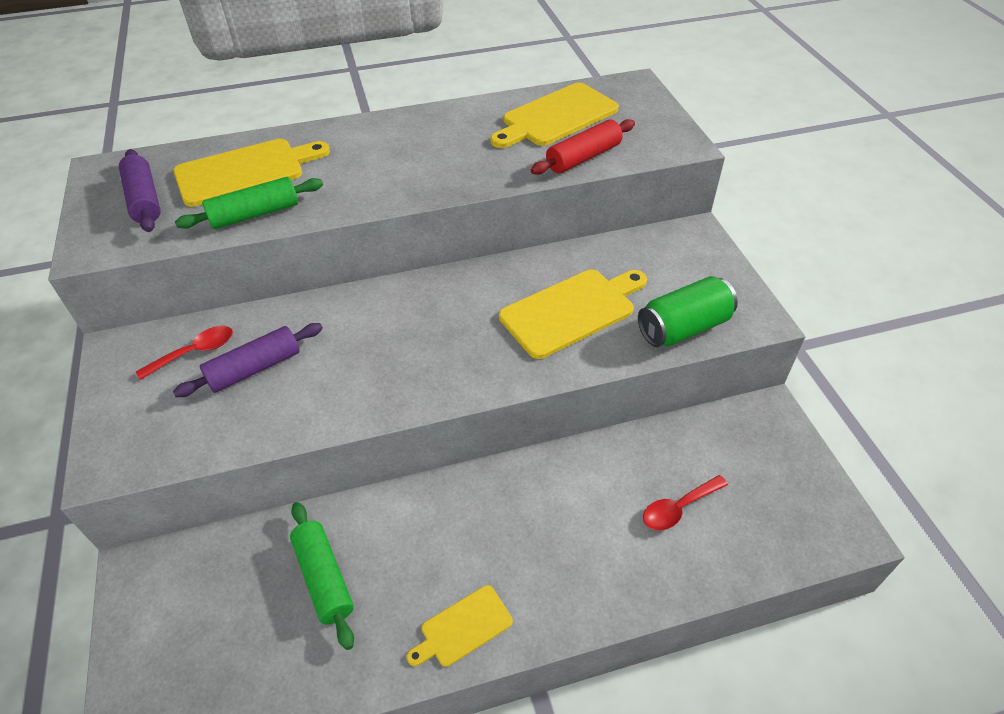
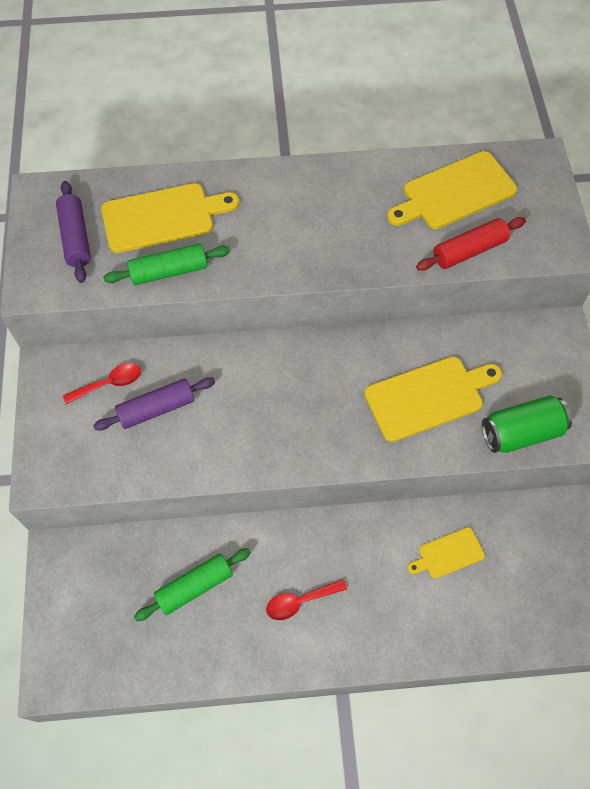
camera: 10 degrees right, 15 degrees up
green rolling pin [290,502,354,650] -> green rolling pin turned 75 degrees clockwise [134,548,251,621]
yellow cutting board [407,585,513,667] -> yellow cutting board moved to [408,527,485,579]
red spoon [643,475,728,530] -> red spoon moved to [266,579,347,620]

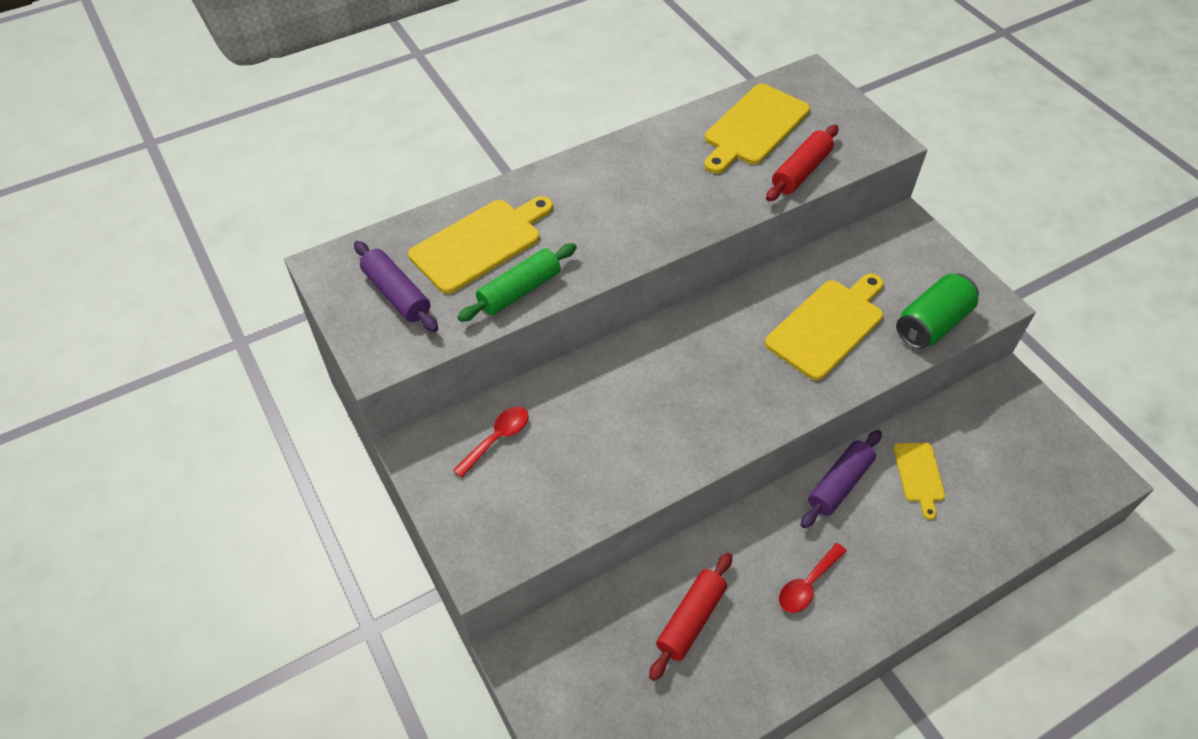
camera: 25 degrees left, 10 degrees down
purple rolling pin [93,377,215,431] -> purple rolling pin moved to [801,430,882,528]
green rolling pin [134,548,251,621] -> red rolling pin [649,553,732,681]
yellow cutting board [408,527,485,579] -> yellow cutting board turned 45 degrees counterclockwise [894,443,945,520]

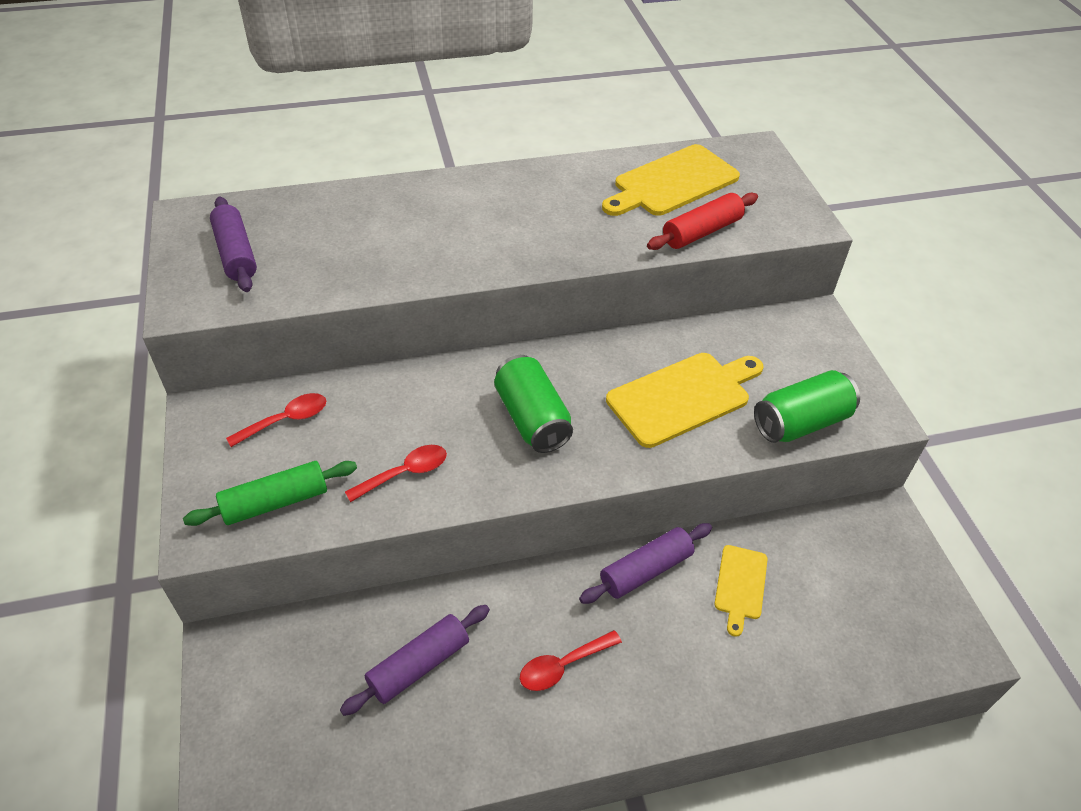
camera: 15 degrees right, 5 degrees down
yellow cutting board [408,196,553,294] -> none
green rolling pin [457,243,577,322] -> green rolling pin moved to [183,461,357,526]
red rolling pin [649,553,732,681] -> purple rolling pin [340,605,490,716]
none -> red spoon [345,445,447,502]
none -> green can [494,355,573,453]

